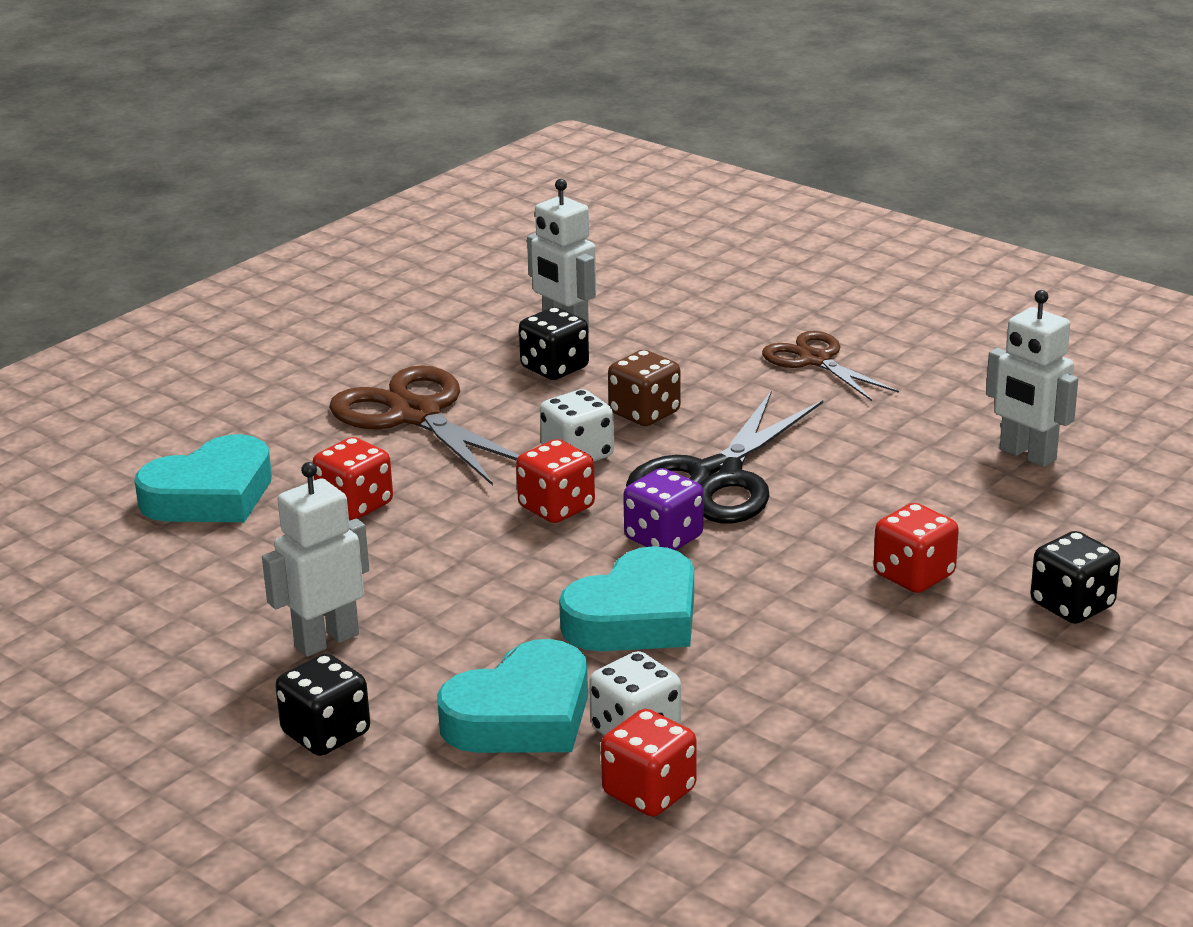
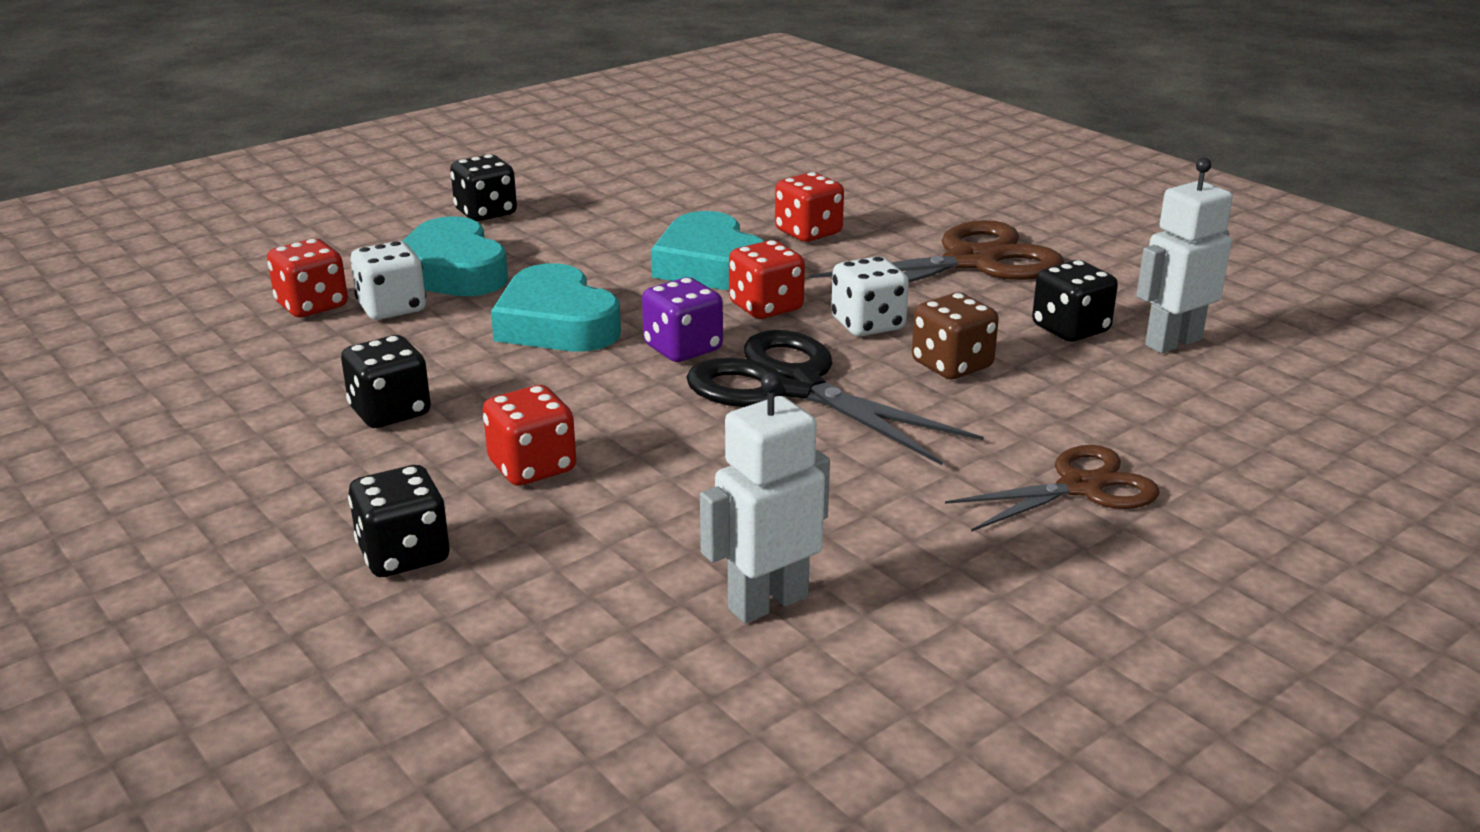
camera: 100 degrees right, 0 degrees up
turquoise heart [135,434,272,522] -> turquoise heart moved to [651,211,765,290]
white robot [262,462,369,657] -> none
none -> black dice [341,335,431,428]

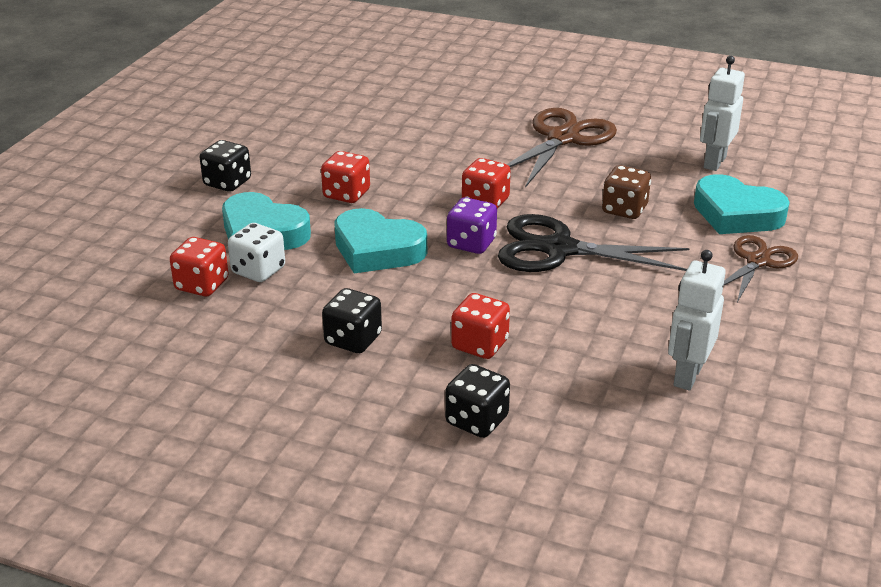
camera: 30 degrees left, 5 degrees up
turquoise heart [651,211,765,290] -> turquoise heart moved to [694,174,790,234]
red dice [775,172,844,242] -> red dice moved to [321,151,370,203]
white dice [831,256,909,336] -> none
black dice [1032,260,1118,342] -> none

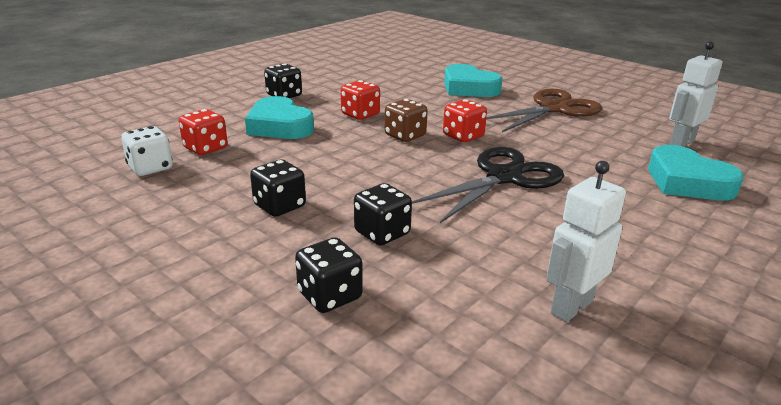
camera: 20 degrees right, 5 degrees down
white dice [228,223,285,282] -> white dice moved to [121,126,173,176]
turquoise heart [334,208,427,273] -> turquoise heart moved to [444,64,502,97]
purple dice [447,197,497,254] -> none
red dice [451,293,510,359] -> black dice [354,183,412,245]
black scissors [498,214,690,272] -> black scissors turned 105 degrees clockwise [412,147,564,223]
brown dice [602,165,651,219] -> brown dice moved to [385,99,428,142]
brown scissors [723,235,798,302] -> none

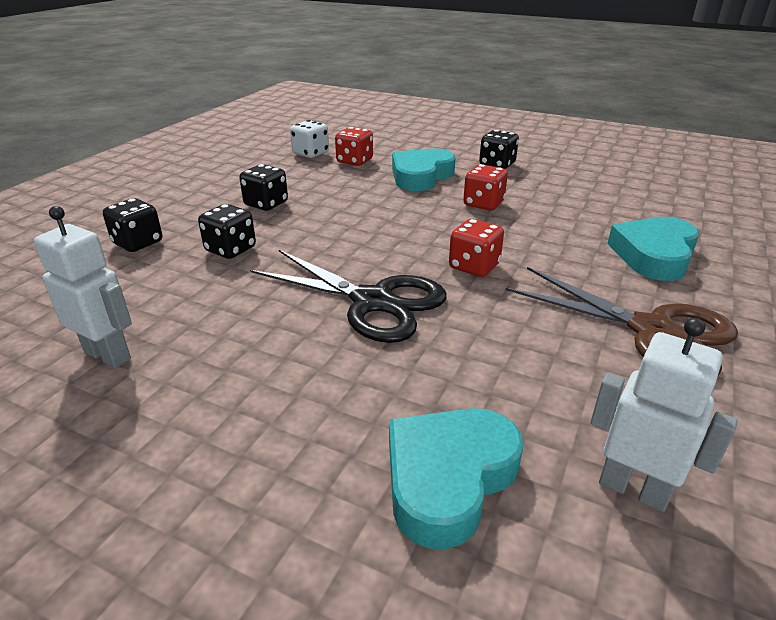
camera: 75 degrees right, 5 degrees up
brown dice [385,99,428,142] -> none

